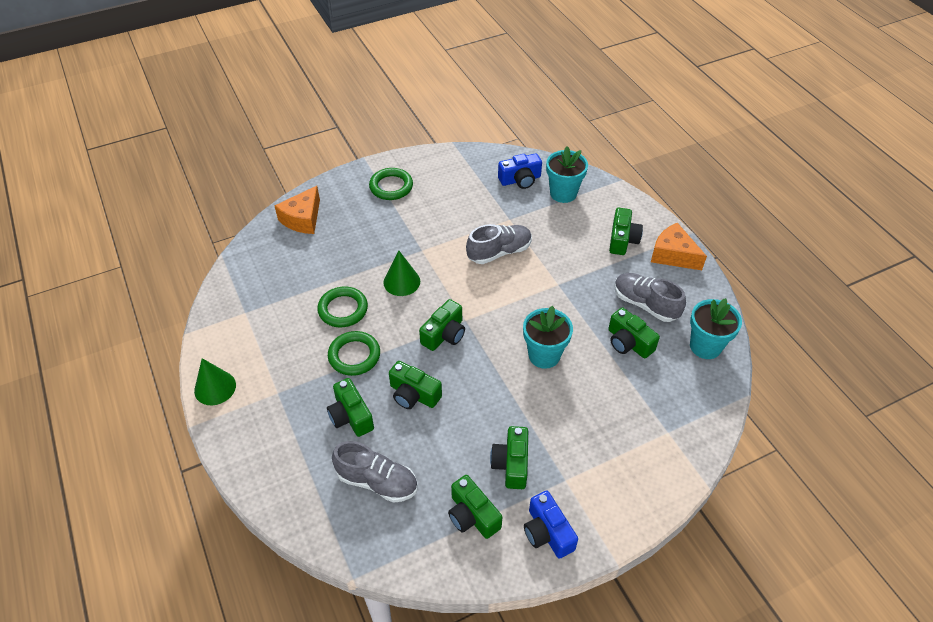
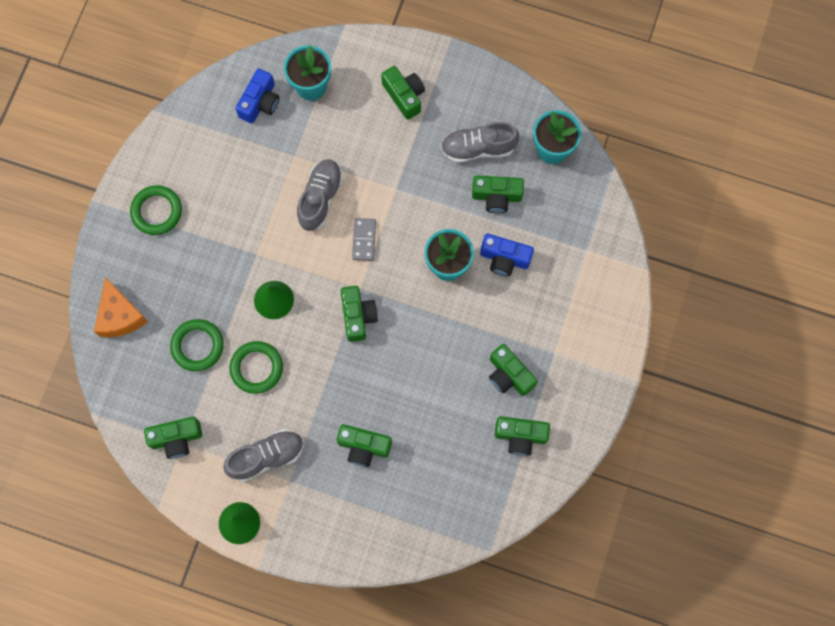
camera: 45 degrees left, 25 degrees up
green ring [328,331,380,376] -> green ring moved to [170,319,224,371]
grey shoe [332,441,418,503] -> grey shoe moved to [223,429,304,482]
green camera [389,361,442,409] -> green camera moved to [144,417,202,459]
blue camera [524,491,578,559] -> blue camera moved to [480,234,534,277]
orange cheese [651,223,707,270] -> none
none -> grey domino [352,218,376,261]

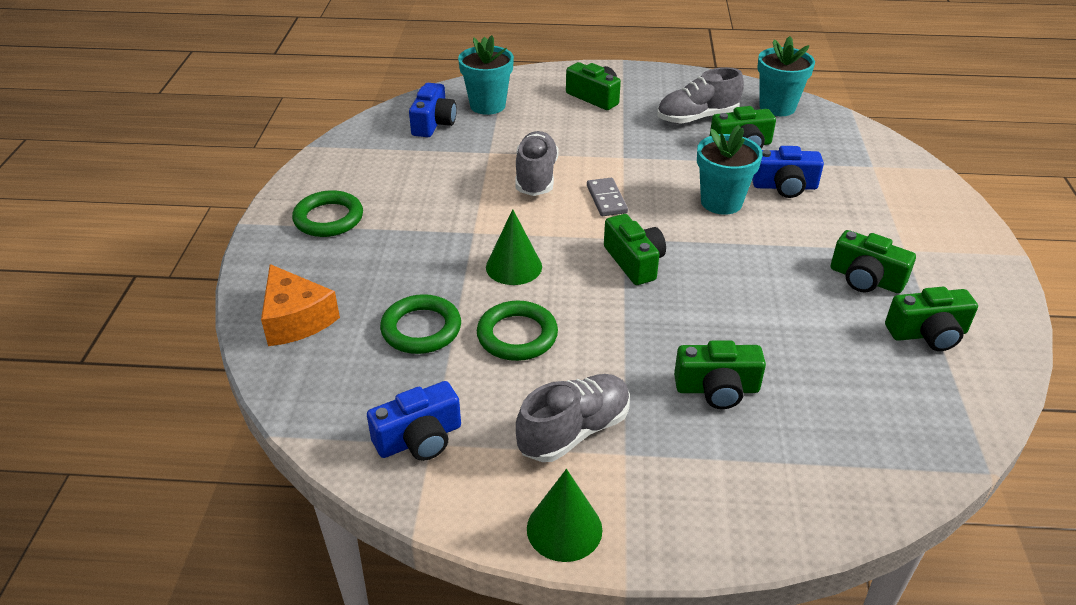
camera: 15 degrees left, 35 degrees down
green camera [144,417,202,459] -> blue camera [367,381,461,461]

